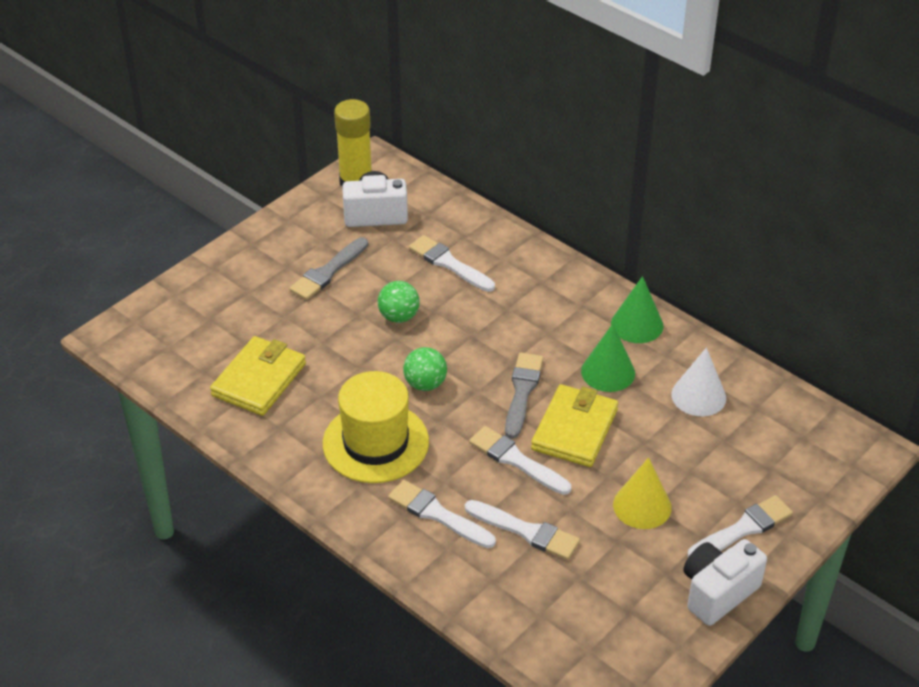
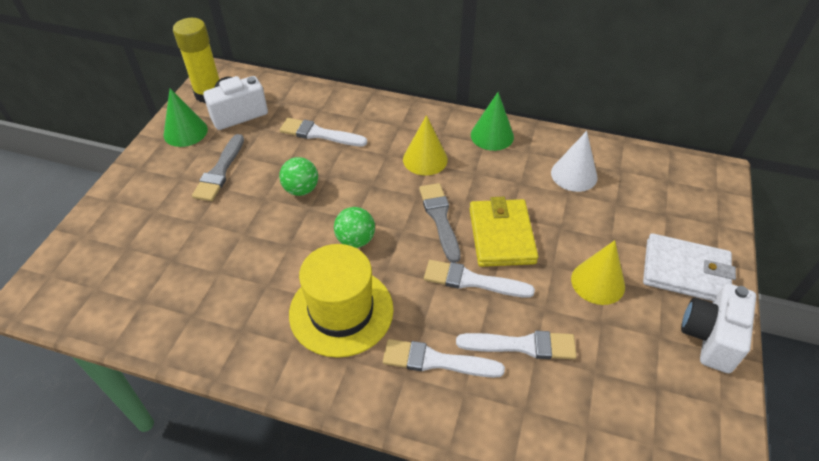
camera: 25 degrees left, 5 degrees up
yellow wallet [210,336,306,416] -> none
green cone [581,324,635,392] -> green cone moved to [164,88,208,147]
white brush [688,495,793,557] -> white wallet [643,233,736,301]
none -> yellow cone [403,115,448,176]

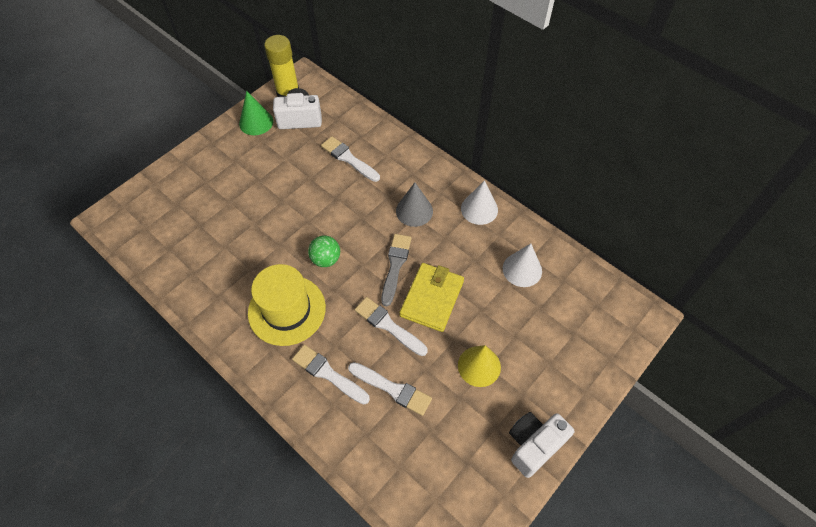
camera: 25 degrees right, 10 degrees up
grey brush [192,134,244,201] -> none
green ball [279,157,318,196] -> none
yellow cone [403,115,448,176] -> grey cone [396,183,433,227]
green cone [471,92,514,151] -> white cone [461,180,498,225]
white wallet [643,233,736,301] -> none

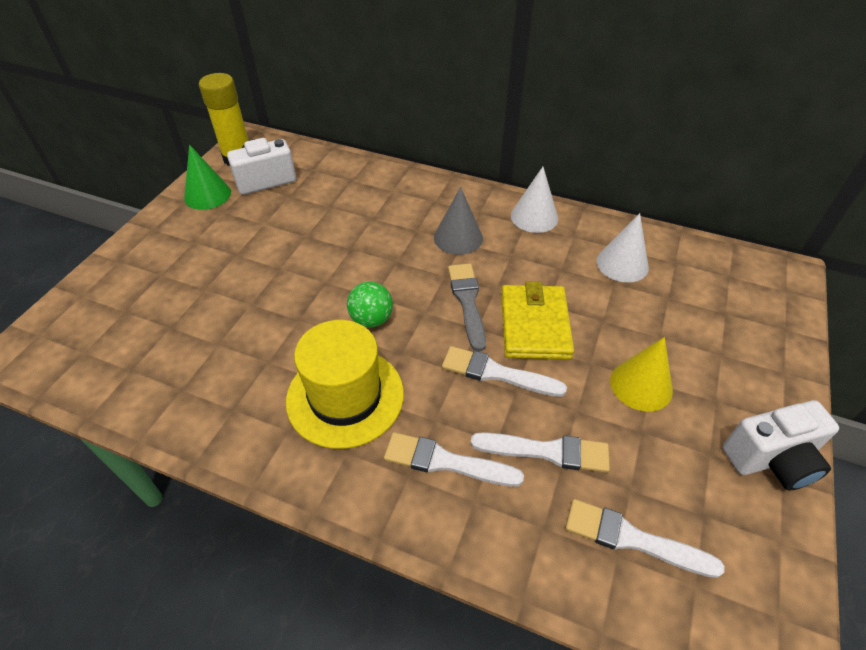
camera: 20 degrees left, 10 degrees down
white brush [321,136,380,182] -> white brush moved to [565,499,725,578]
white camera [509,412,574,478] -> white camera turned 135 degrees counterclockwise [723,400,839,491]

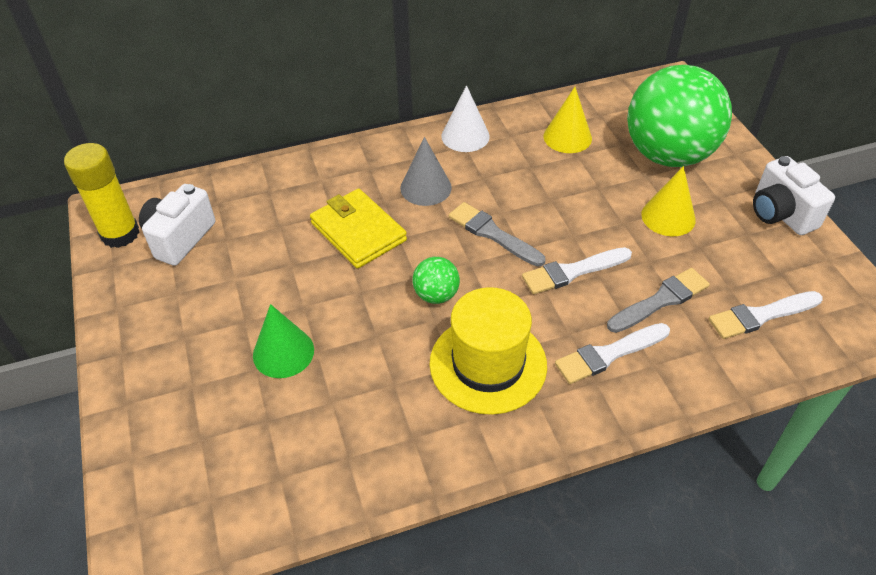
camera: 40 degrees left, 0 degrees up
green cone [184,145,231,210] -> green cone moved to [253,304,314,378]
white brush [470,432,610,473] -> grey brush [607,268,710,333]
yellow wallet [501,282,574,360] -> yellow wallet moved to [310,189,407,269]
white cone [596,213,649,283] -> yellow cone [543,87,592,153]
white camera [723,400,839,491] -> white camera turned 120 degrees clockwise [753,156,835,235]
none -> green ball [627,65,732,167]

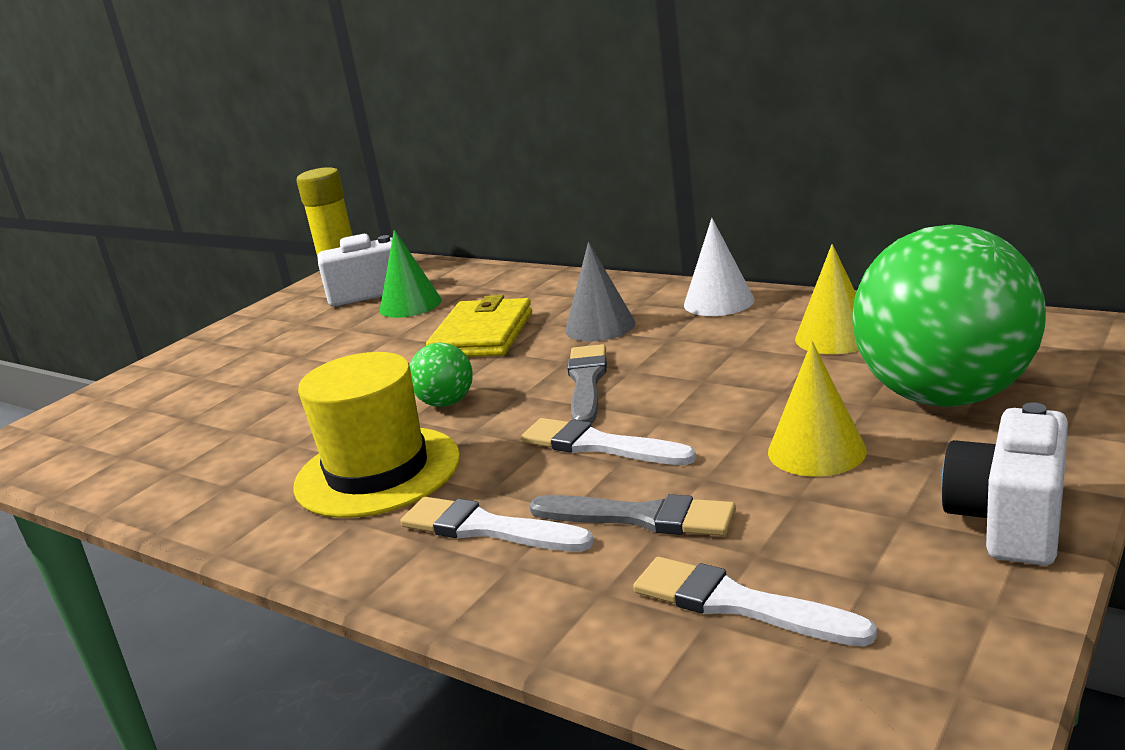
camera: 55 degrees right, 25 degrees down
green cone [253,304,314,378] -> green cone moved to [380,230,442,318]

